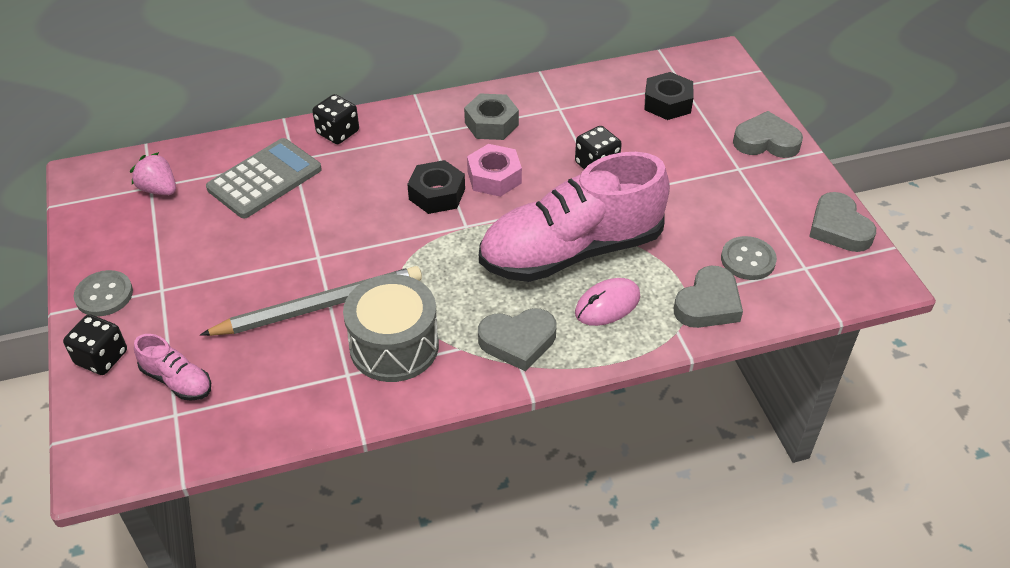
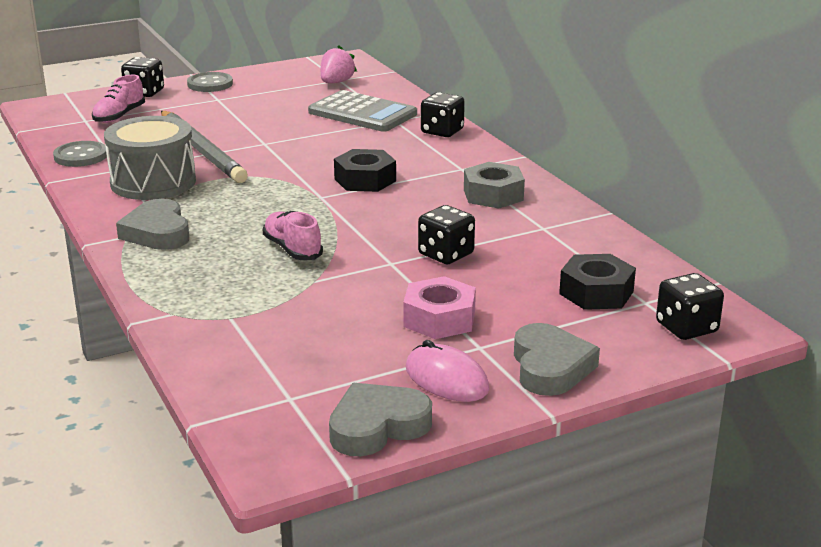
camera: 80 degrees right, 20 degrees down
pink nut [467,144,522,197] -> pink nut moved to [403,276,476,339]
pink shoe [479,152,670,282] -> pink shoe [263,211,323,260], size x0.41
pink mouse [575,278,640,326] -> pink mouse moved to [406,340,489,402]
grey heart [674,265,743,328] -> none
grey button [721,236,777,280] -> grey button moved to [53,141,107,167]
none -> black dice [656,273,724,340]

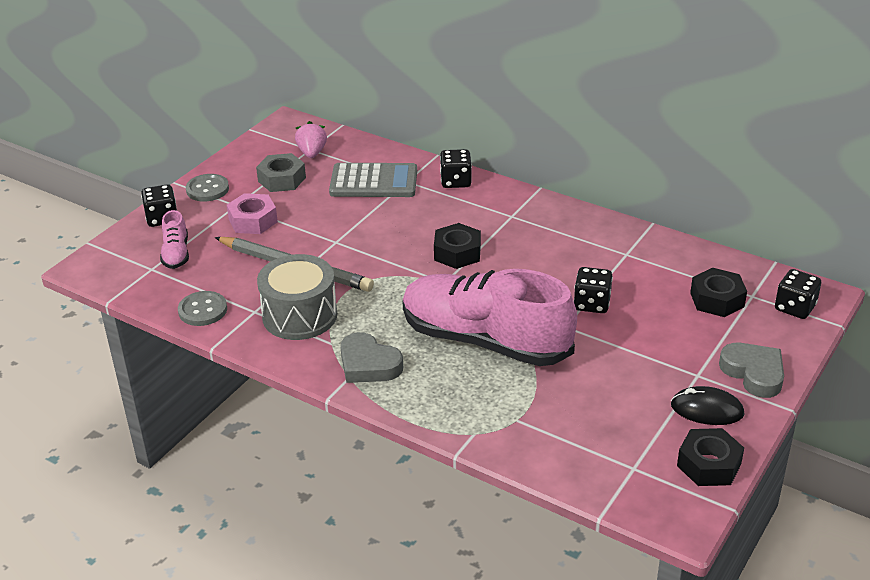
camera: 30 degrees left, 10 degrees up
pink shoe [263,211,323,260] -> pink shoe [403,269,577,366], size x2.43
grey heart [329,383,432,456] -> black nut [677,428,744,486]
pink nut [403,276,476,339] -> pink nut moved to [227,193,278,234]
pink mouse [406,340,489,402] -> black mouse [671,386,744,425]
grey nut [464,162,525,209] -> grey nut moved to [256,153,306,192]

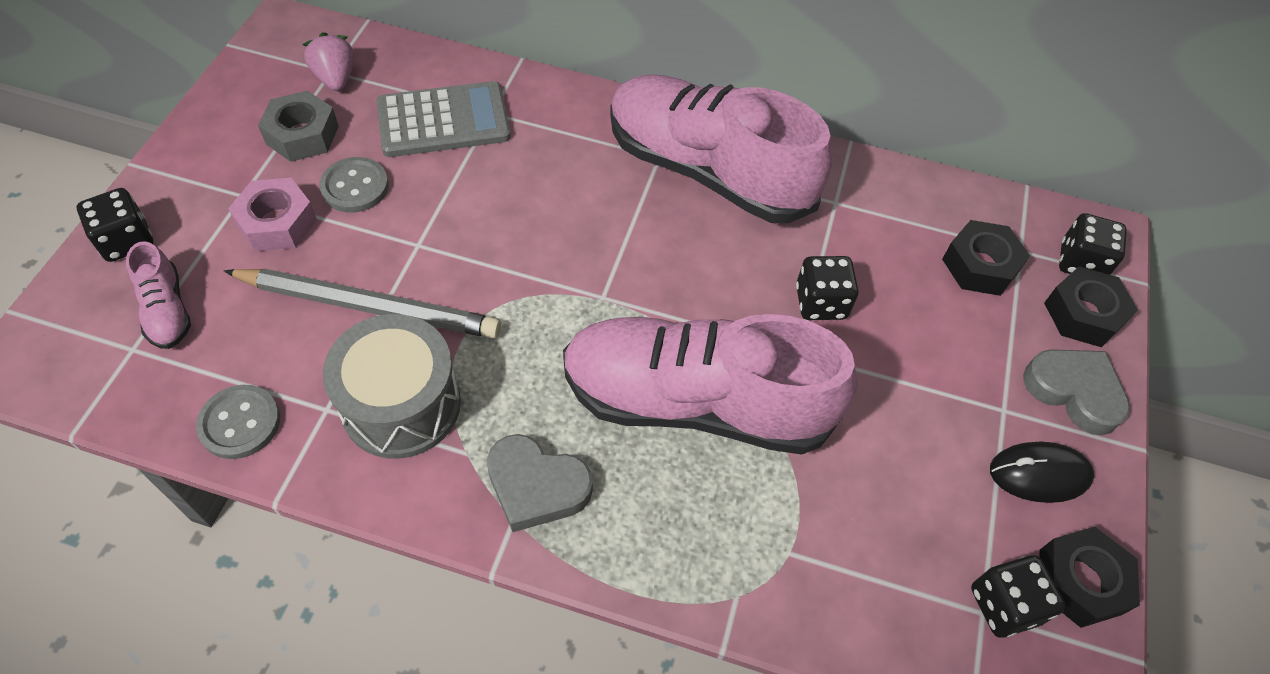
camera: 20 degrees left, 20 degrees up
grey button [186,174,229,201] -> grey button moved to [319,157,389,213]
black nut [434,223,481,269] -> black nut moved to [1044,266,1138,347]
black dice [440,149,472,188] -> black dice moved to [971,555,1066,638]
none -> pink shoe [610,74,833,223]

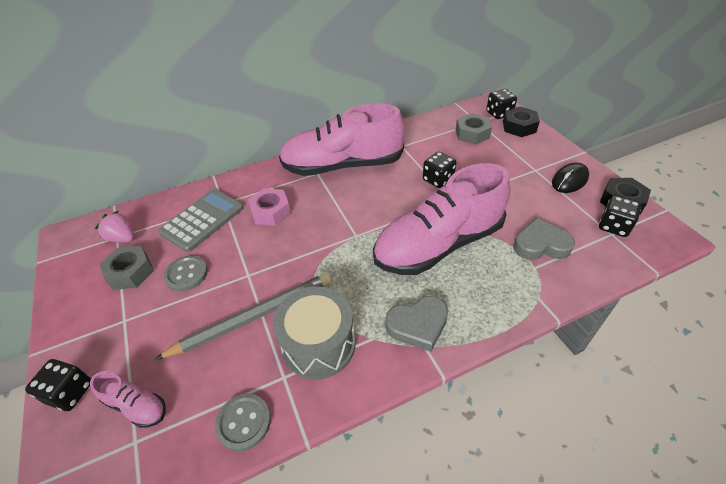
camera: 35 degrees left, 10 degrees down
pink nut [228,178,317,251] -> pink nut moved to [248,188,291,226]
black nut [942,220,1030,296] -> grey nut [456,113,492,144]
grey heart [1023,349,1130,435] -> grey heart moved to [514,218,575,260]

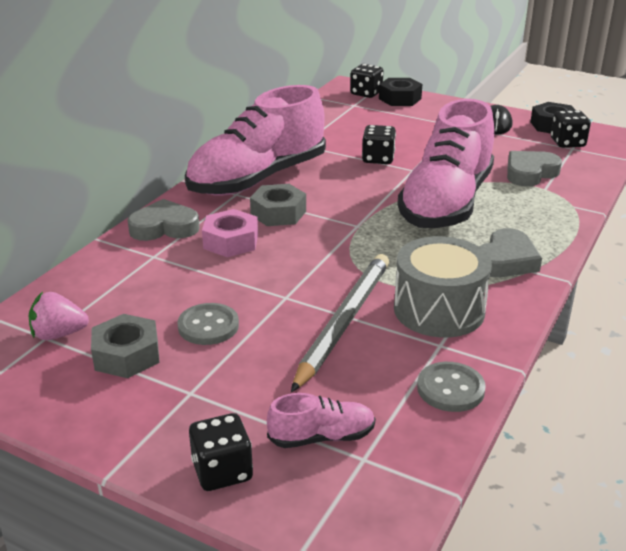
camera: 40 degrees left, 15 degrees down
grey calculator [158,189,244,252] -> none
grey nut [456,113,492,144] -> grey nut moved to [250,184,306,226]
none -> grey heart [127,199,200,241]

